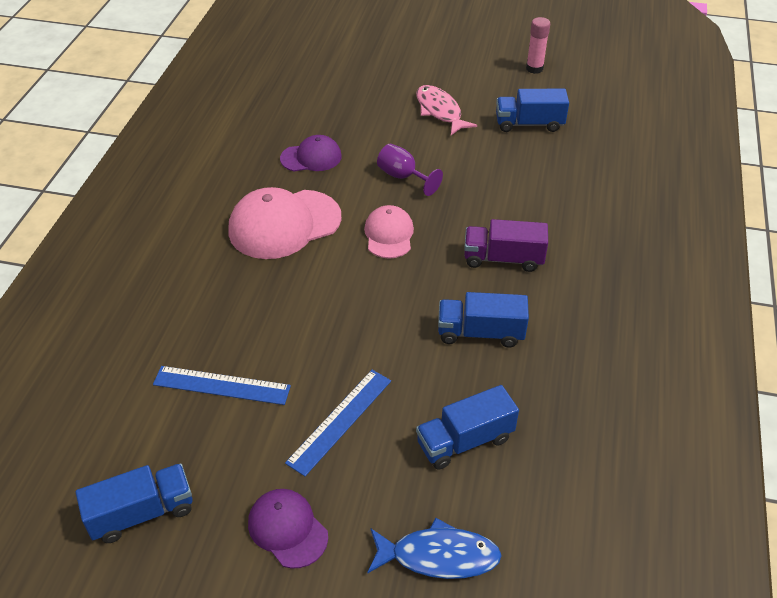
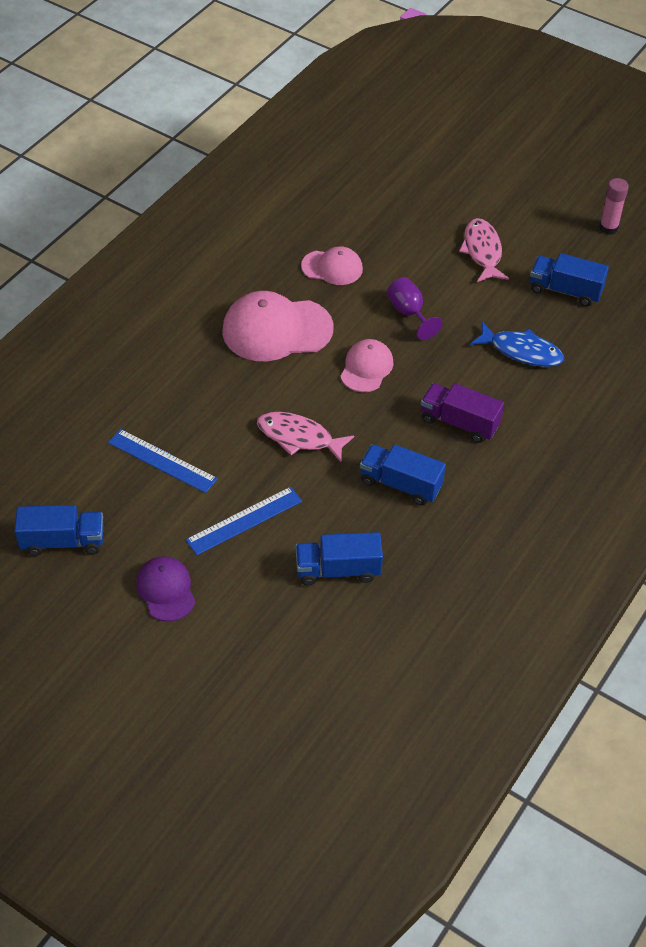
camera: 20 degrees right, 5 degrees up
purple cap [280,135,342,172] -> pink cap [301,246,363,285]
blue fish [367,518,502,579] -> blue fish moved to [470,322,564,367]
none -> pink fish [257,412,354,462]

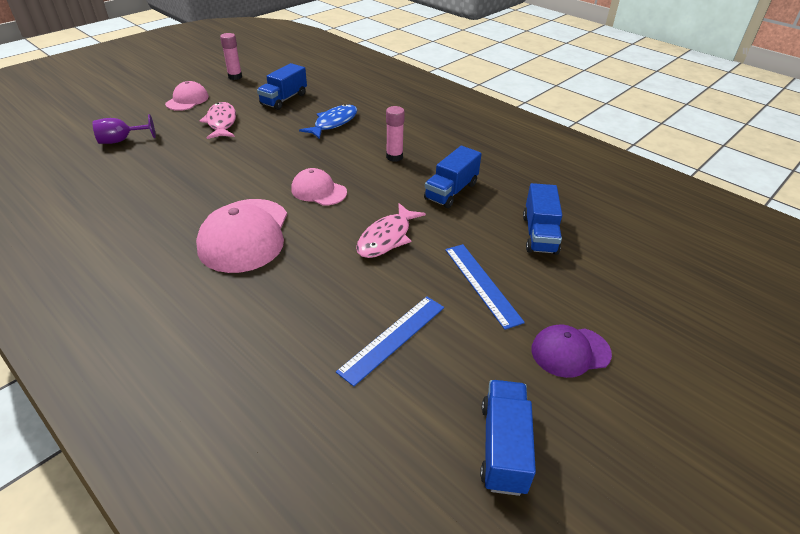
camera: 80 degrees left, 10 degrees down
pink cap [301,246,363,285] -> pink cap moved to [165,81,209,111]
purple goblet [387,277,443,340] -> purple goblet moved to [93,114,156,144]
purple truck [421,383,504,443] -> pink glue stick [386,106,405,162]
pink fish [459,218,509,282] -> pink fish turned 75 degrees clockwise [200,102,236,139]

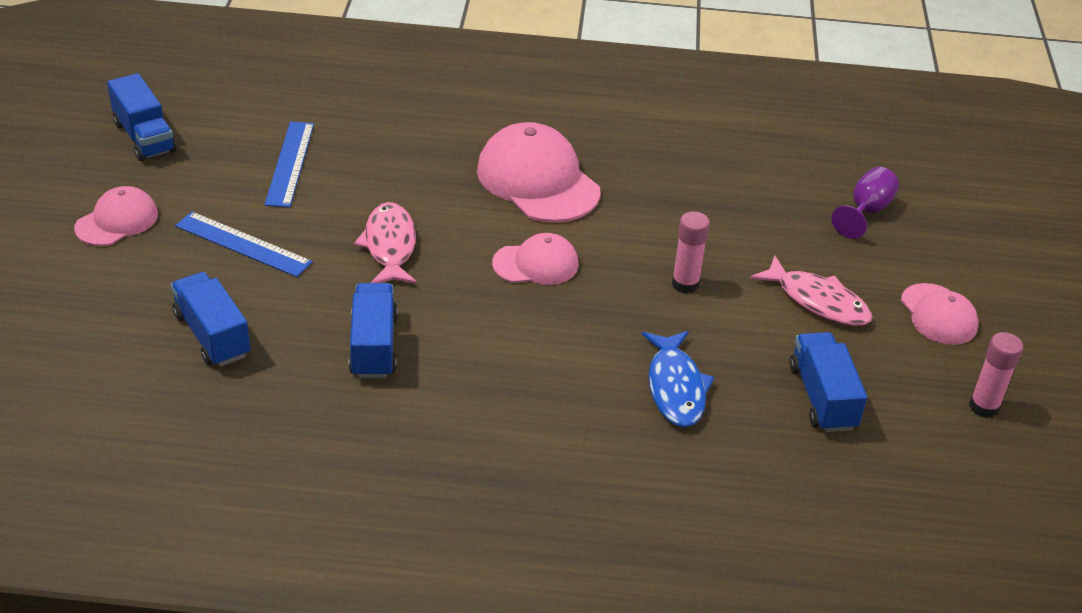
camera: 140 degrees right, 0 degrees up
pink glue stick [386,106,405,162] -> pink glue stick moved to [672,211,710,294]
purple cap [531,325,612,378] -> pink cap [74,186,158,246]

